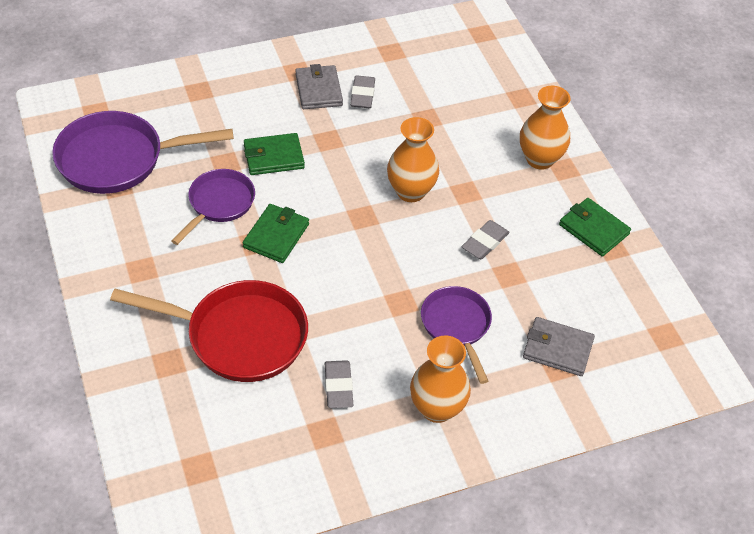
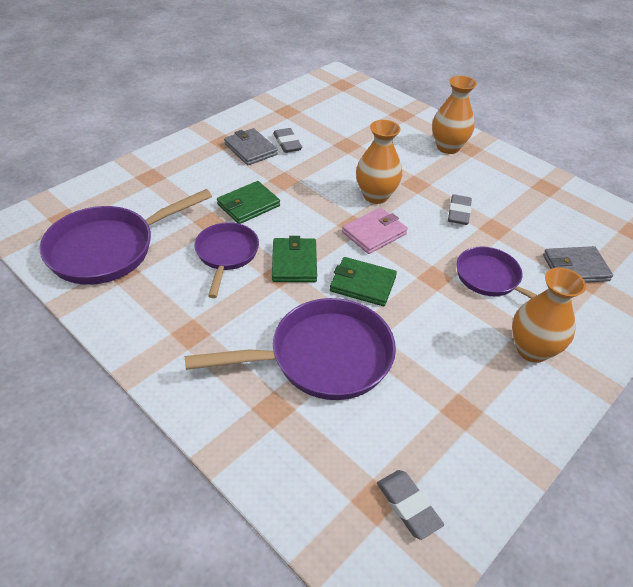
camera: 25 degrees left, 5 degrees down
red pan [110,280,308,382] -> purple pan [185,298,396,400]
grey eraser [325,360,353,408] -> grey eraser moved to [377,470,444,540]
green wallet [559,198,631,257] -> green wallet moved to [330,257,397,306]
none -> pink wallet [342,207,408,254]

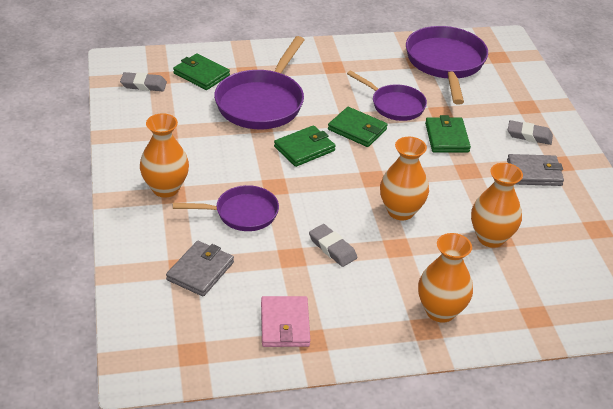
camera: 125 degrees right, 5 degrees down
grey eraser [273,128,302,153] -> grey eraser moved to [508,120,553,145]
pink wallet [342,207,408,254] -> pink wallet moved to [261,296,310,347]
none -> green wallet [173,53,230,90]
none -> orange vase [471,163,523,248]

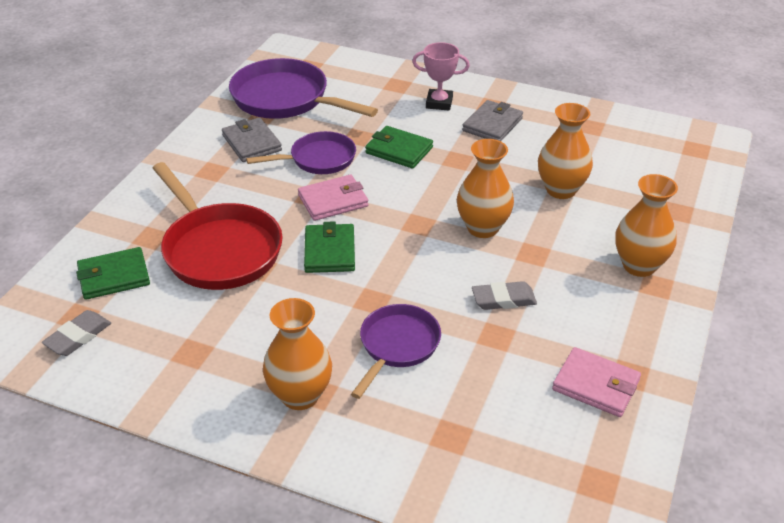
camera: 55 degrees left, 0 degrees up
grey wallet [166,241,234,297] -> grey wallet moved to [222,118,282,162]
purple pan [214,36,304,129] -> red pan [153,162,283,290]
green wallet [328,107,388,147] -> pink wallet [298,175,369,221]
grey eraser [508,120,553,145] -> pink trophy [412,42,470,111]

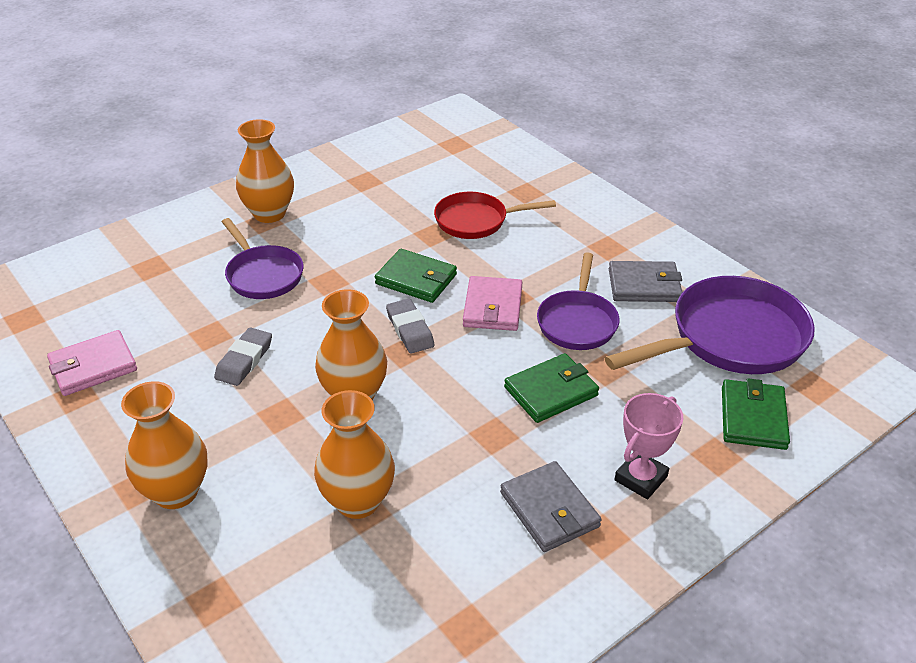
camera: 120 degrees right, 0 degrees up
grey eraser [42,310,111,356] -> grey eraser moved to [386,298,435,354]
green wallet [76,247,150,300] -> green wallet moved to [722,378,790,450]
red pan [153,162,283,290] -> red pan [434,192,556,239], size x0.61

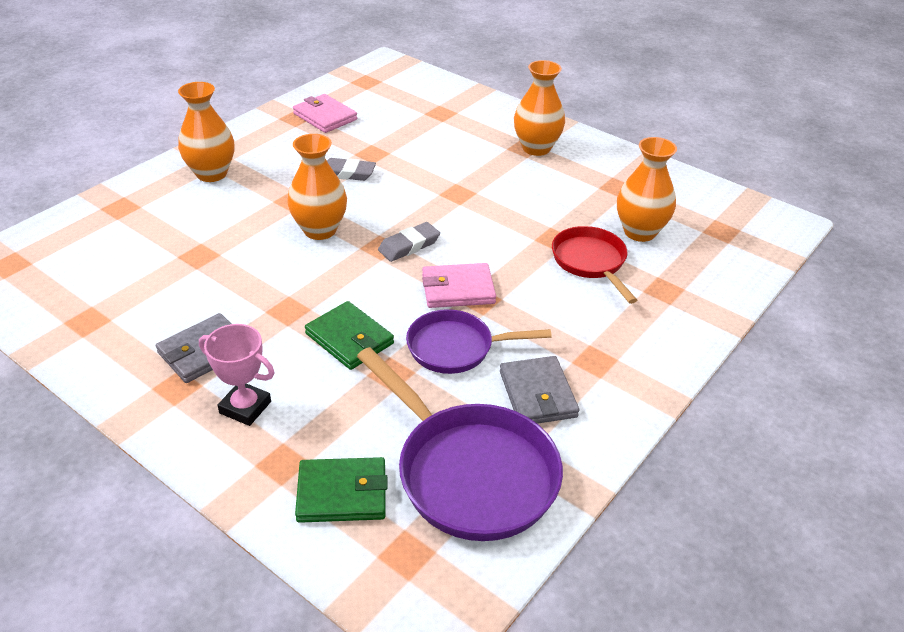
camera: 75 degrees right, 0 degrees up
purple pan [222,218,304,299] -> none
orange vase [314,390,395,519] -> orange vase moved to [617,137,677,242]
green wallet [375,249,457,303] -> none

